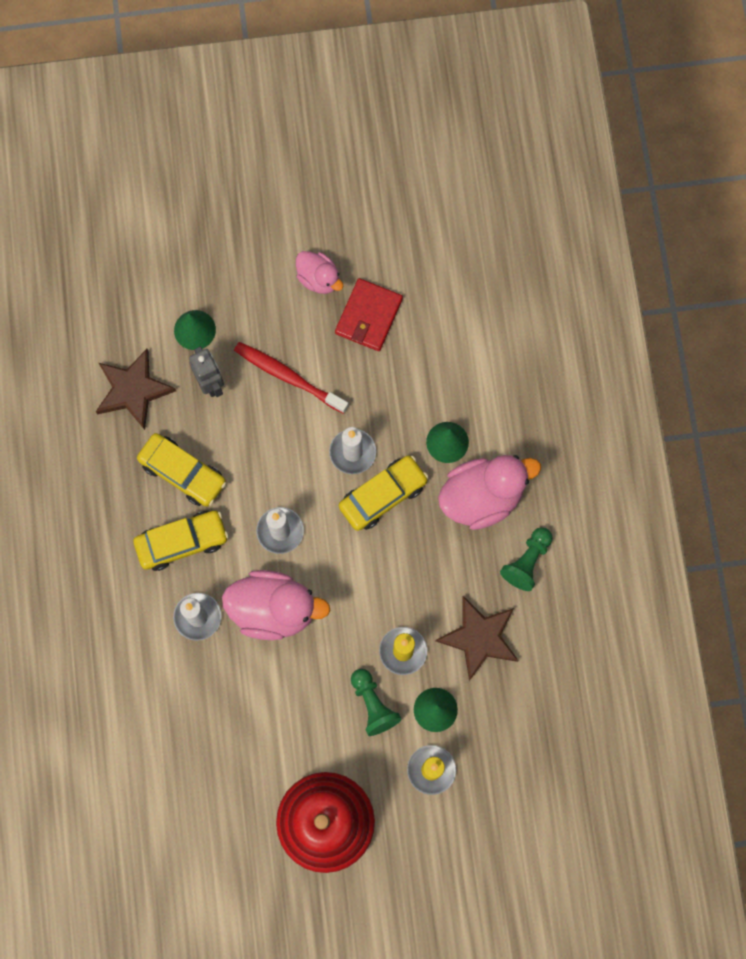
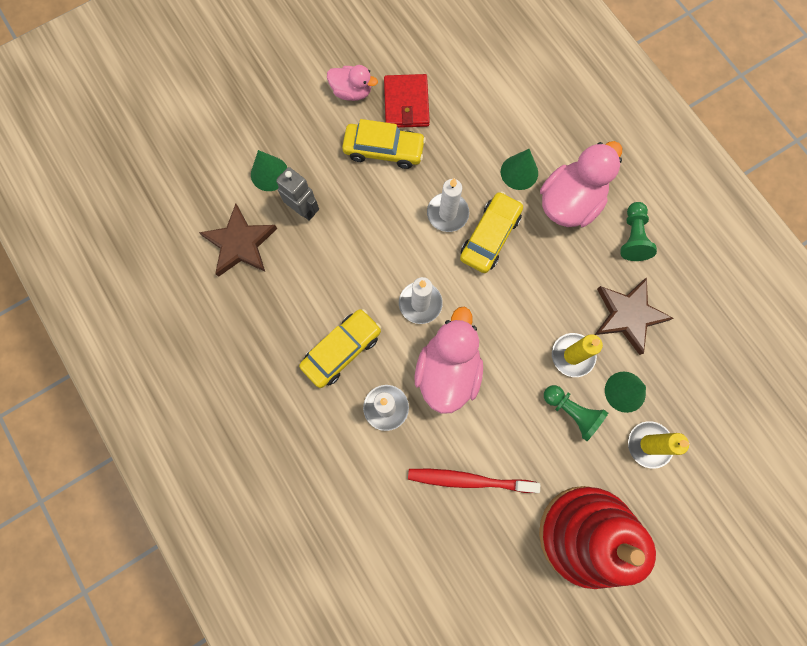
camera: 25 degrees left, 0 degrees up
yellow car [137,433,227,507] -> yellow car moved to [342,119,426,169]
pink duck [222,570,330,640] -> pink duck turned 60 degrees counterclockwise [415,307,483,414]
red toothbrush [234,342,349,414] -> red toothbrush moved to [408,469,540,493]

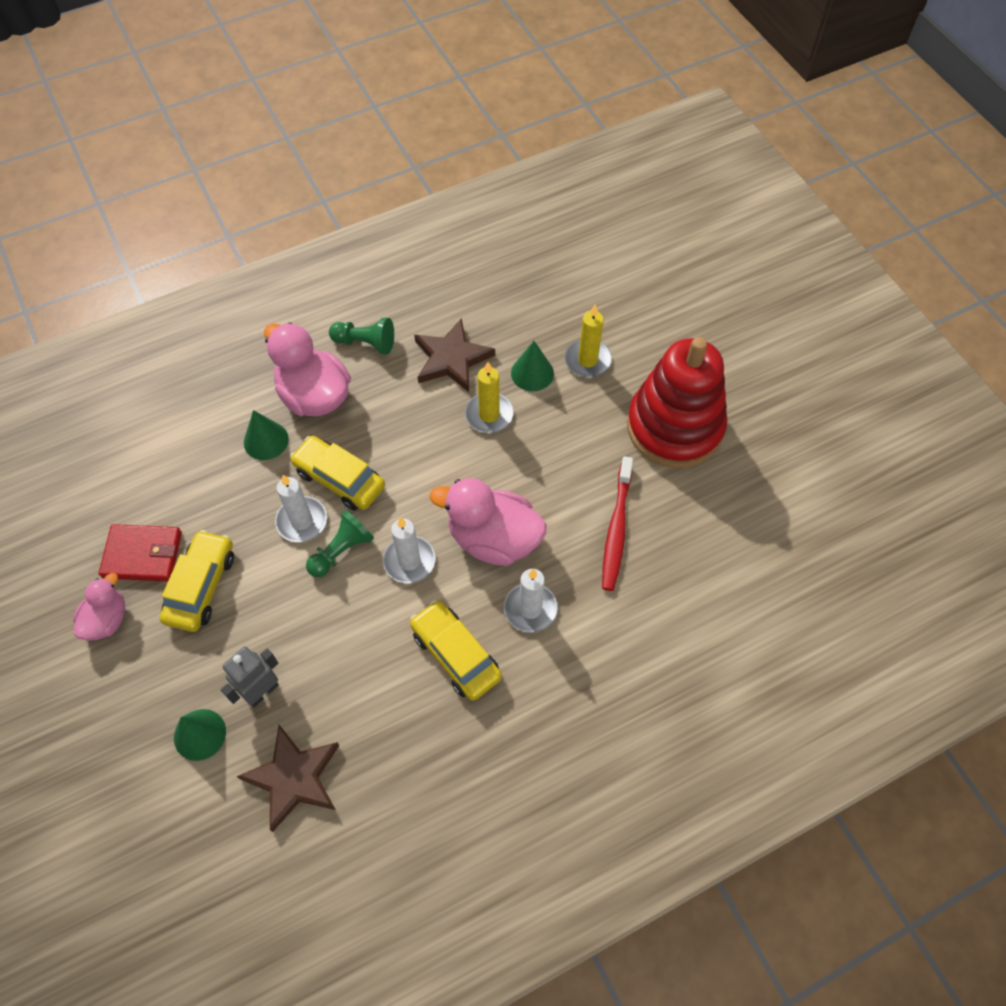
camera: 85 degrees left, 15 degrees down
green pawn [544,385,608,441] -> green pawn moved to [306,510,374,577]

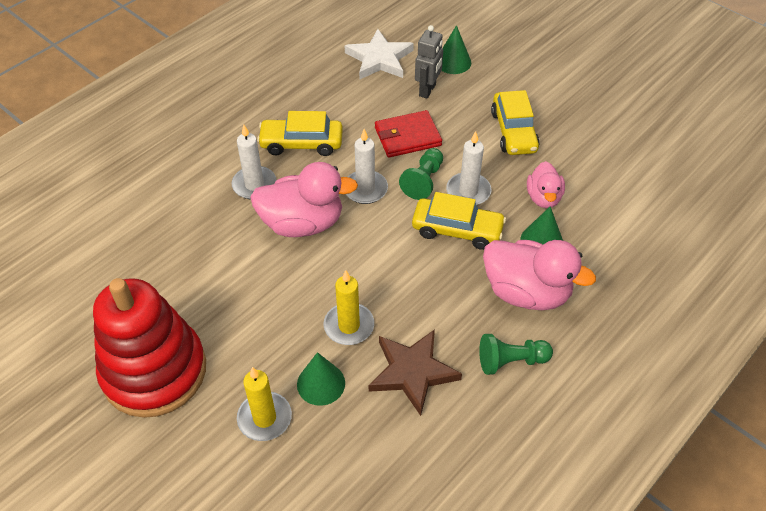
camera: 160 degrees right, 10 degrees down
pink duck [73,573,125,641] -> pink duck moved to [527,161,565,208]
red wallet [99,524,182,581] -> red wallet moved to [375,110,442,158]
brown star [237,725,340,832] -> white star [345,29,414,80]
yellow car [410,600,502,701] -> yellow car turned 150 degrees clockwise [257,111,343,156]
red toothbrush [602,456,633,591] -> none

